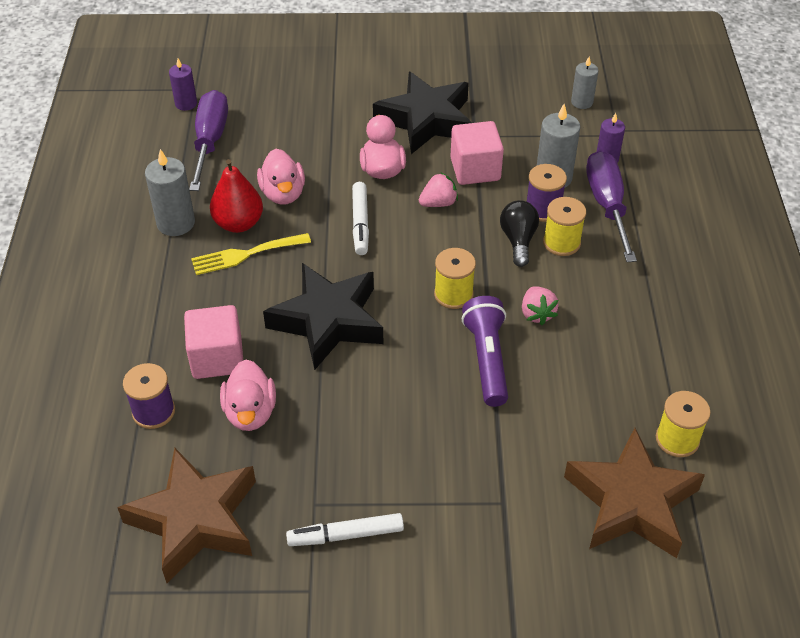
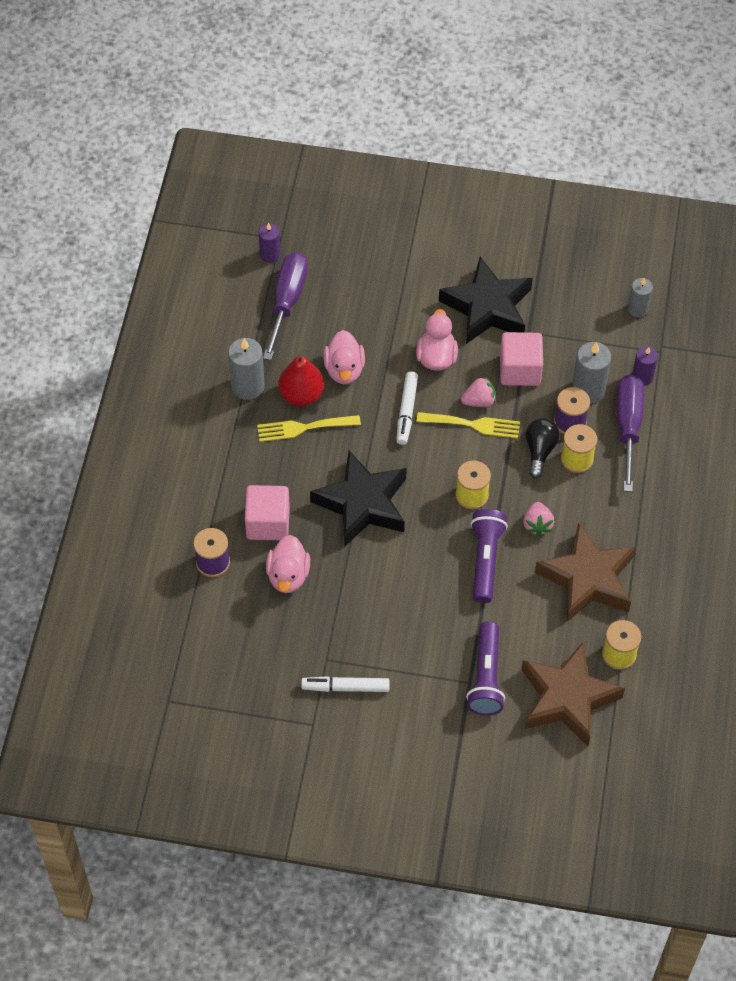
camera: 10 degrees right, 10 degrees up
brown star [117,448,256,583] -> brown star moved to [535,523,636,622]
none -> yellow fork [417,412,520,439]
none -> purple flashlight [466,621,505,715]

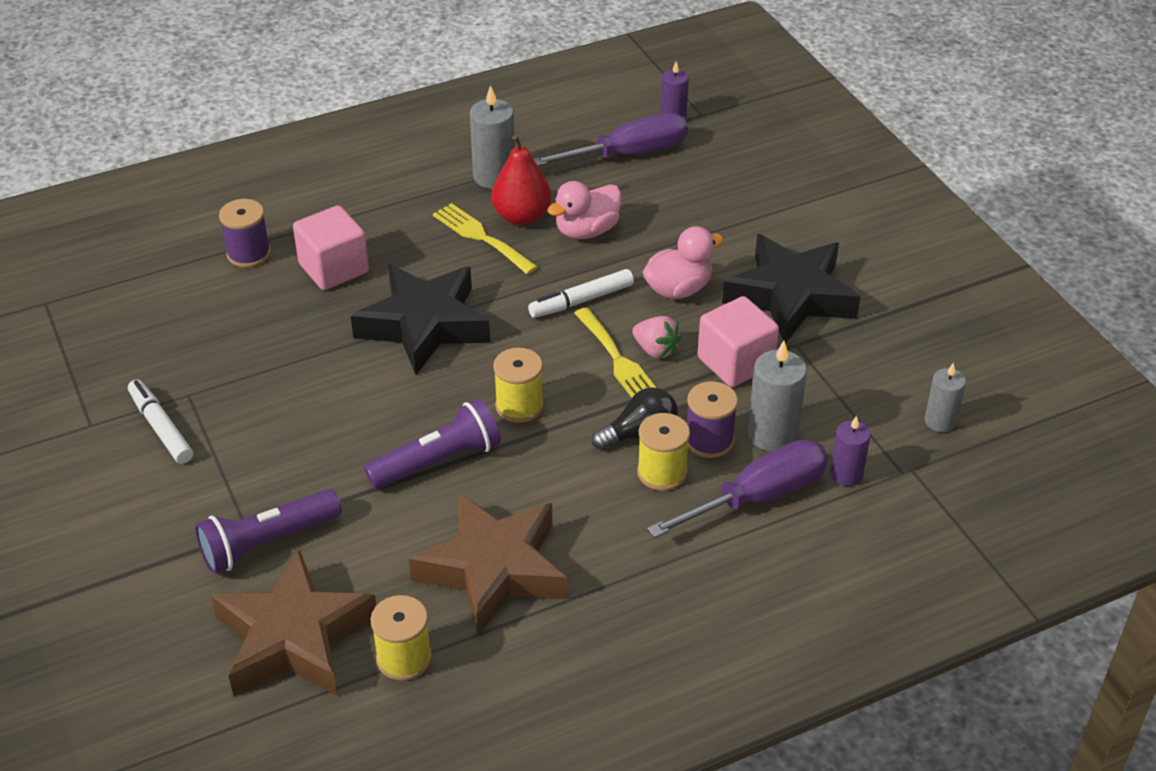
camera: 55 degrees right, 15 degrees down
pink duck [266,535,310,593] -> none
pink strawberry [523,502,554,537] -> none

